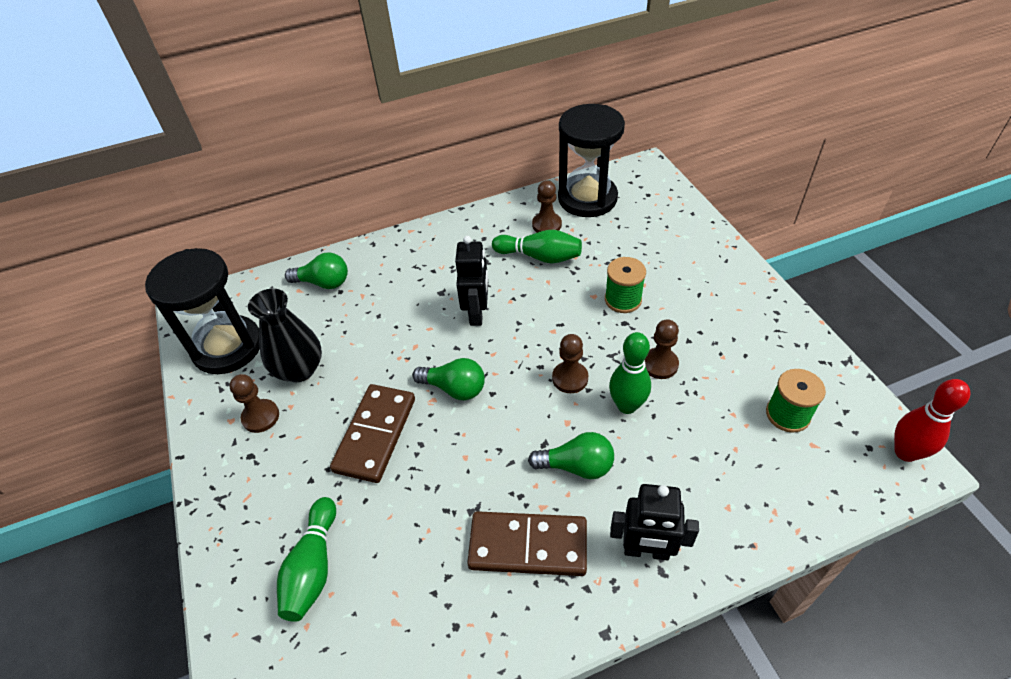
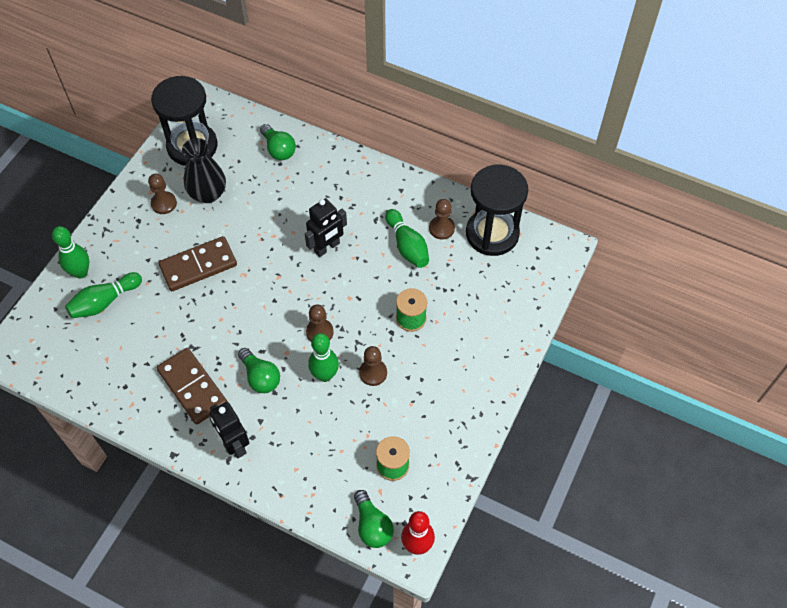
camera: 45 degrees right, 10 degrees up
green light bulb [412,358,485,400] -> green light bulb moved to [354,490,394,548]
none -> green bowling pin [52,226,89,278]

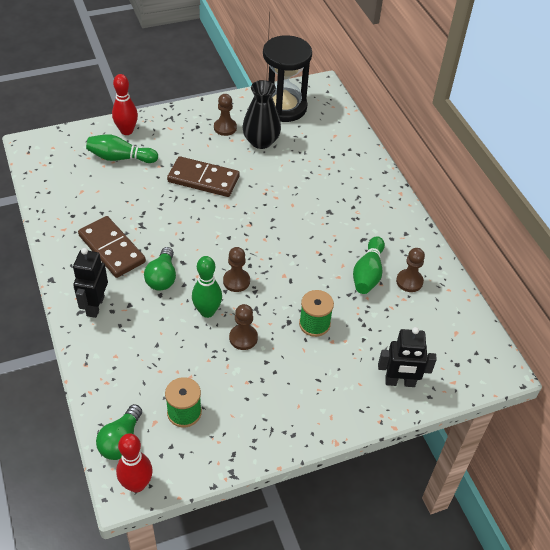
camera: 40 degrees right, 10 degrees down
green bowling pin [52,226,89,278] -> red bowling pin [112,74,138,135]
brown domino [157,348,227,425] -> brown domino turned 45 degrees counterclockwise [78,216,146,278]
green light bulb [260,124,296,160] -> none
black robot [305,198,347,257] -> black robot moved to [378,327,437,387]
black hourglass [466,165,528,256] -> none

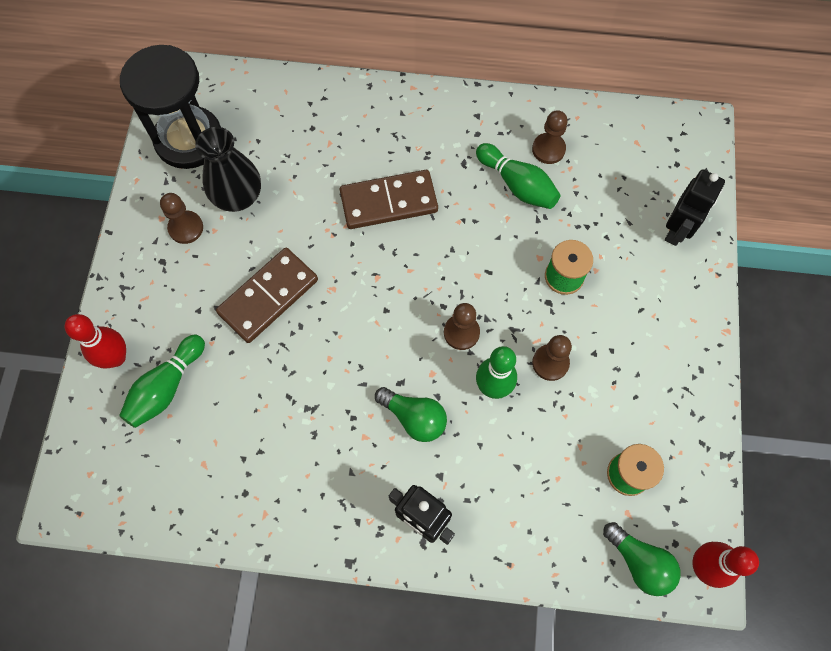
camera: 60 degrees left, 20 degrees up
brown domino [78,216,146,278] -> brown domino moved to [340,170,438,229]

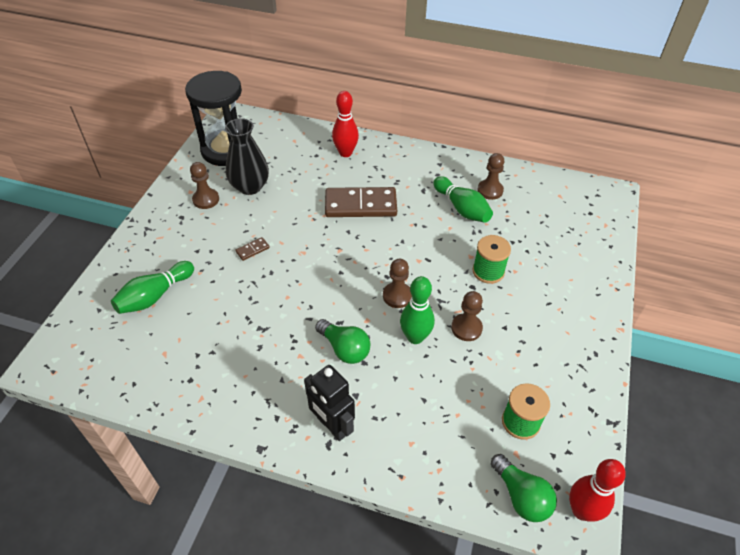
camera: 10 degrees right, 20 degrees down
red bowling pin [65,314,126,369] -> red bowling pin moved to [332,91,359,157]
brown domino [216,248,318,343] -> brown domino [235,237,270,261], size x0.41
black robot [665,170,725,246] -> none

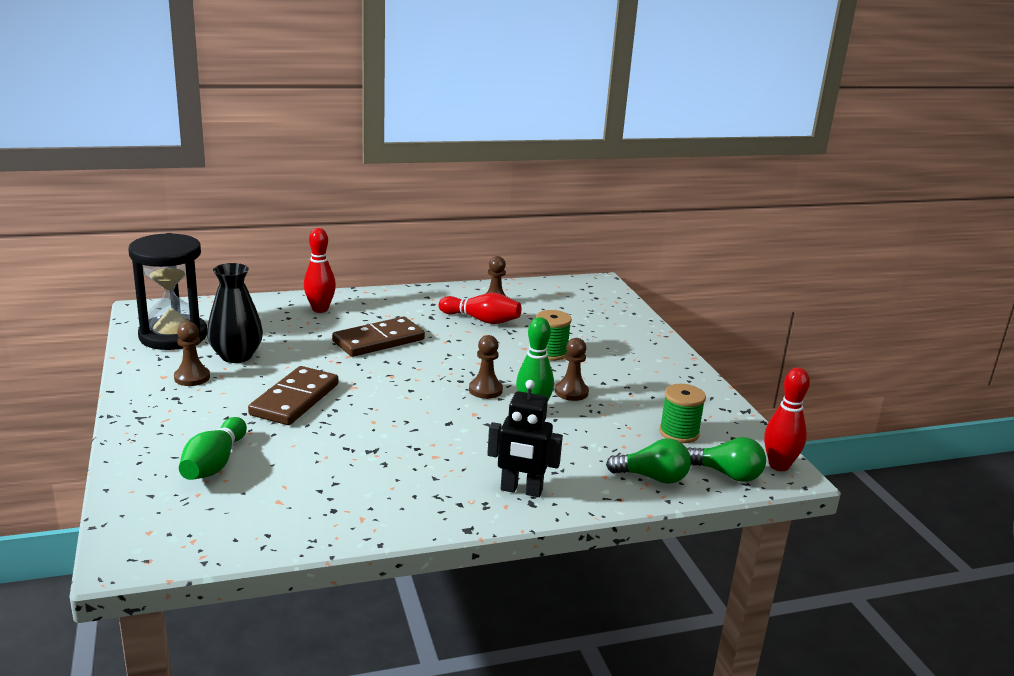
camera: 35 degrees left, 25 degrees down
brown domino [235,237,270,261] -> brown domino [248,366,339,425], size x2.44
green light bulb [315,319,371,364] -> green light bulb moved to [606,439,691,484]
green bowling pin [433,176,493,223] -> red bowling pin [439,293,521,324]

